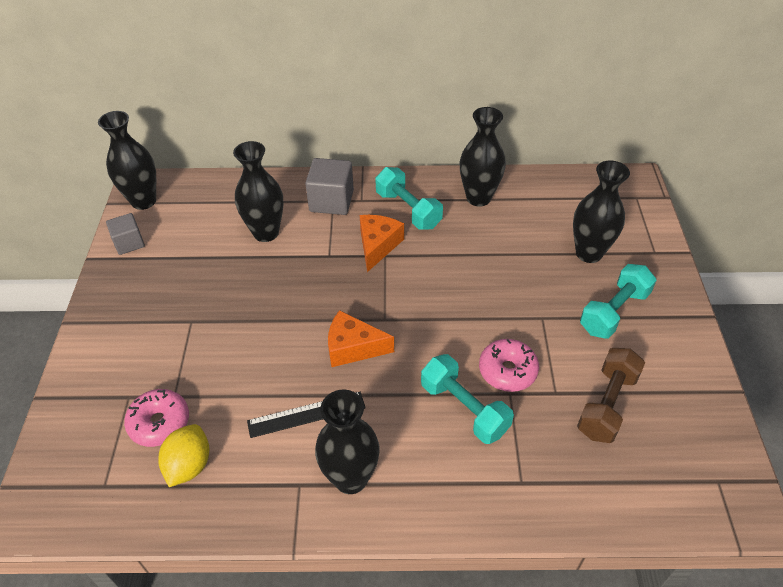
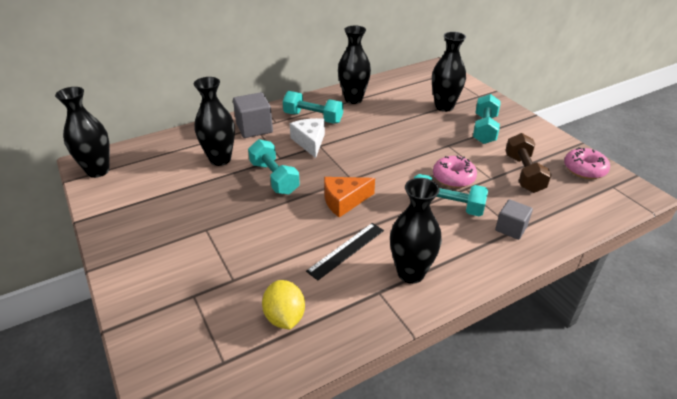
camera: 30 degrees left, 10 degrees down
grey cube [106,213,145,255] -> grey cube moved to [495,199,533,240]
pink donut [124,389,189,447] -> pink donut moved to [564,147,610,179]
orange cheese [360,215,404,272] -> white cheese [290,118,325,158]
none -> turquoise dumbbell [248,139,300,195]

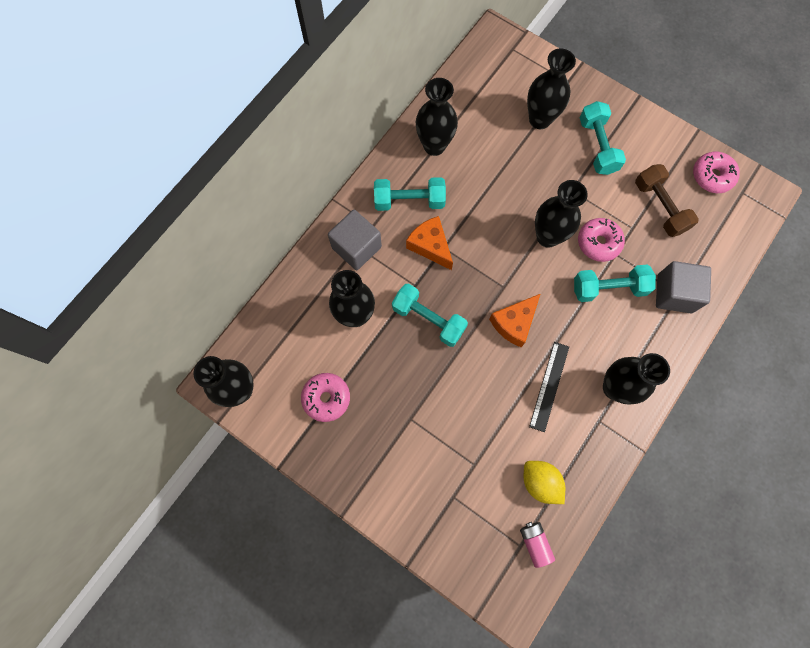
camera: 25 degrees left, 35 degrees up
white cheese [290,118,325,158] -> orange cheese [406,216,453,270]
grey cube [495,199,533,240] -> grey cube [656,261,711,313], size x1.56
none -> pink donut [301,373,350,422]
none -> pink battery [520,522,555,568]
none -> black vase [535,180,588,248]

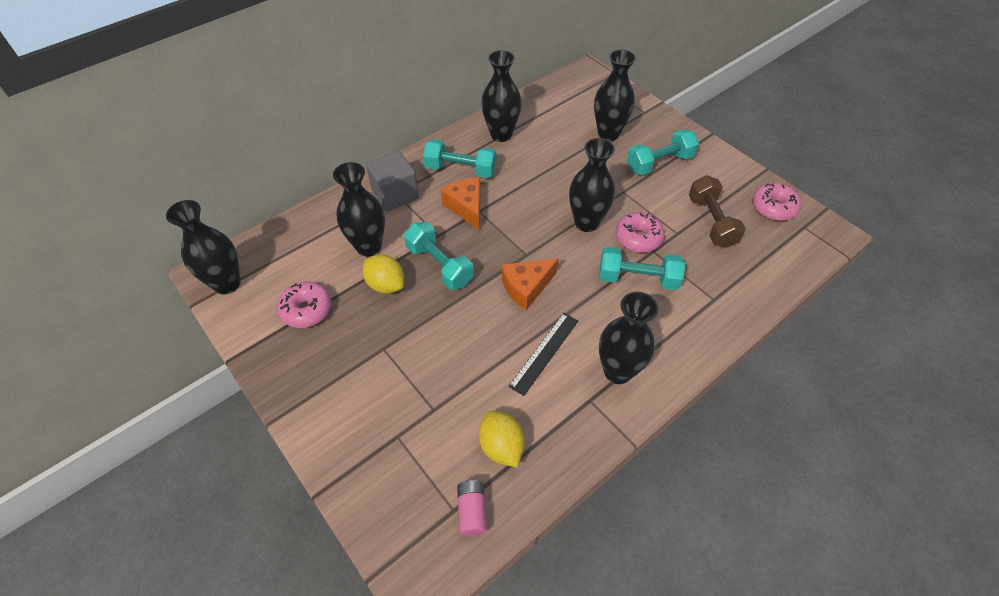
camera: 15 degrees right, 20 degrees down
turquoise dumbbell [580,101,626,175] -> turquoise dumbbell turned 60 degrees clockwise [627,129,699,175]
grey cube [656,261,711,313] -> none
none -> yellow lemon [363,254,404,294]

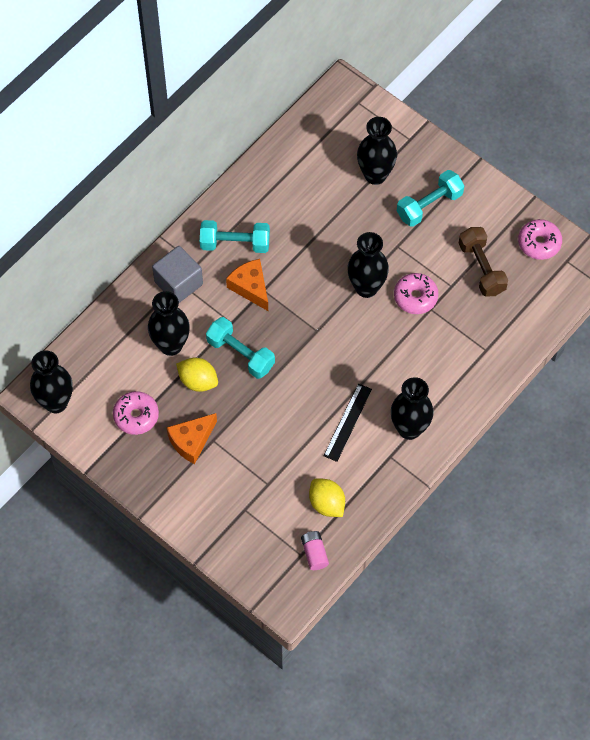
camera: 10 degrees left, 10 degrees up
black vase [481,50,522,142] -> none
orange cheese [502,258,559,310] -> orange cheese moved to [167,413,217,464]
turquoise dumbbell [599,247,685,290] -> none

